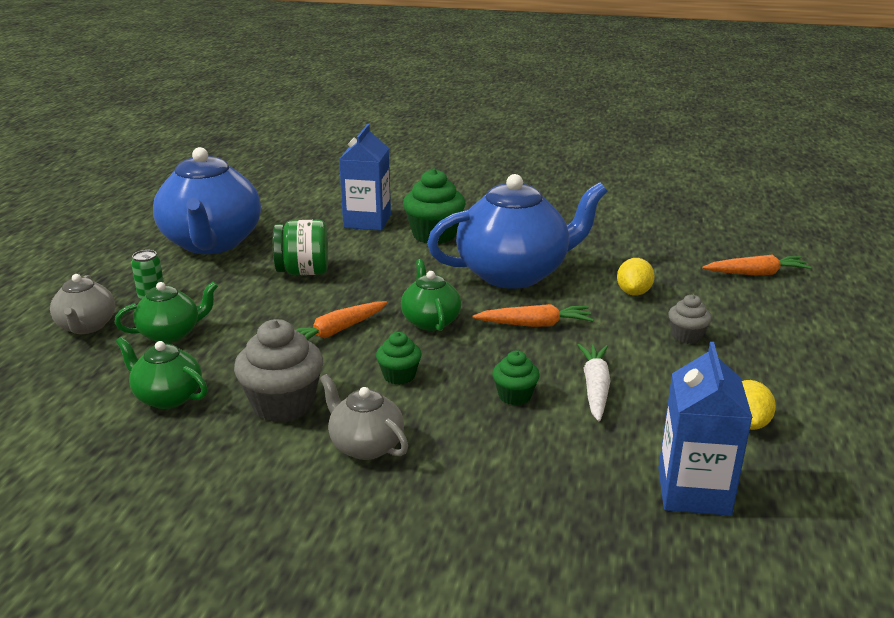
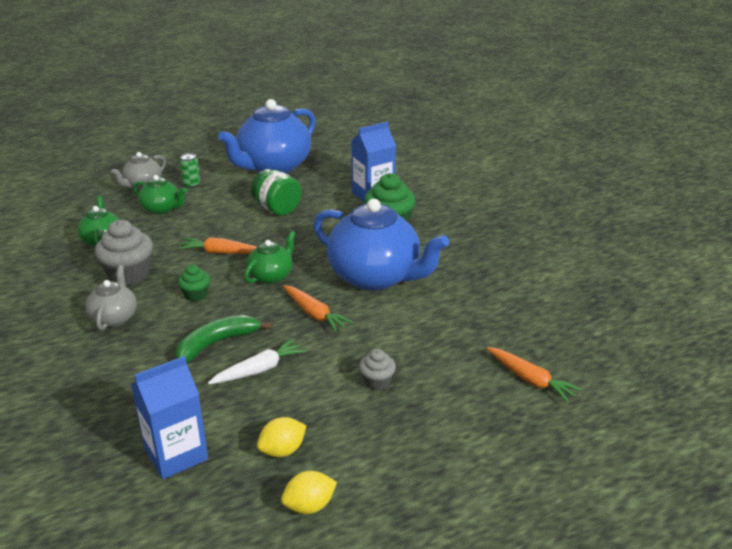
camera: 50 degrees right, 5 degrees up
green cupcake [492,351,540,405] -> green banana [176,315,273,363]
yellow lemon [617,258,655,296] -> yellow lemon moved to [281,471,337,514]

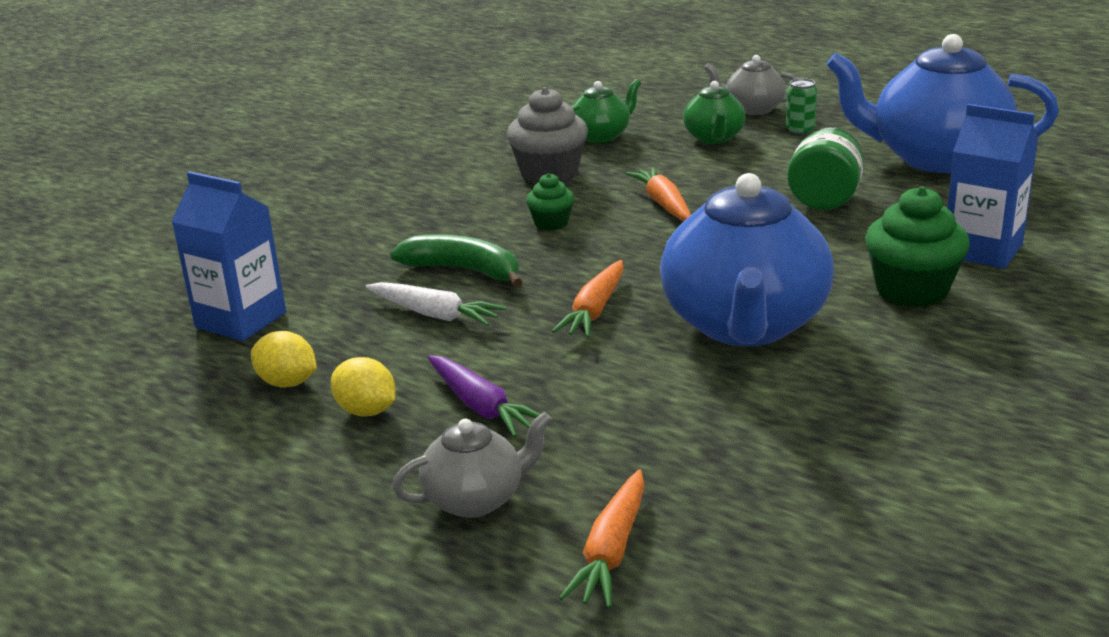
camera: 65 degrees right, 5 degrees down
grey teapot [86,265,137,331] -> grey teapot moved to [392,412,552,518]
green teapot [244,231,296,284] -> none
yellow lemon [281,471,337,514] -> yellow lemon moved to [331,357,396,417]
grey cupcake [359,349,396,391] -> purple carrot [428,355,541,437]

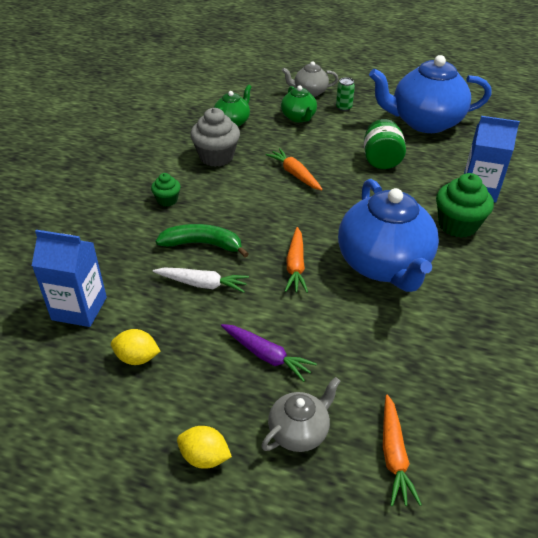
camera: 20 degrees left, 15 degrees up
yellow lemon [331,357,396,417] -> yellow lemon moved to [177,426,232,469]
green cupcake [526,173,574,231] -> green cupcake moved to [151,173,181,207]

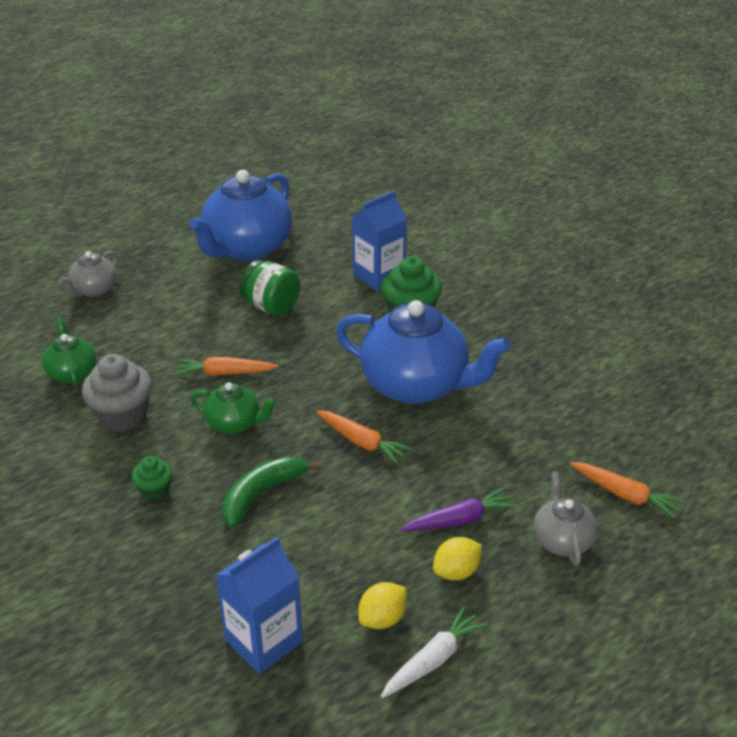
camera: 55 degrees left, 5 degrees down
white carrot [153,268,249,293] -> white carrot moved to [381,606,487,698]
yellow lemon [177,426,232,469] -> yellow lemon moved to [433,537,482,581]
green teapot [281,85,317,122] -> green teapot moved to [190,382,277,434]
green can [336,78,355,111] -> none

